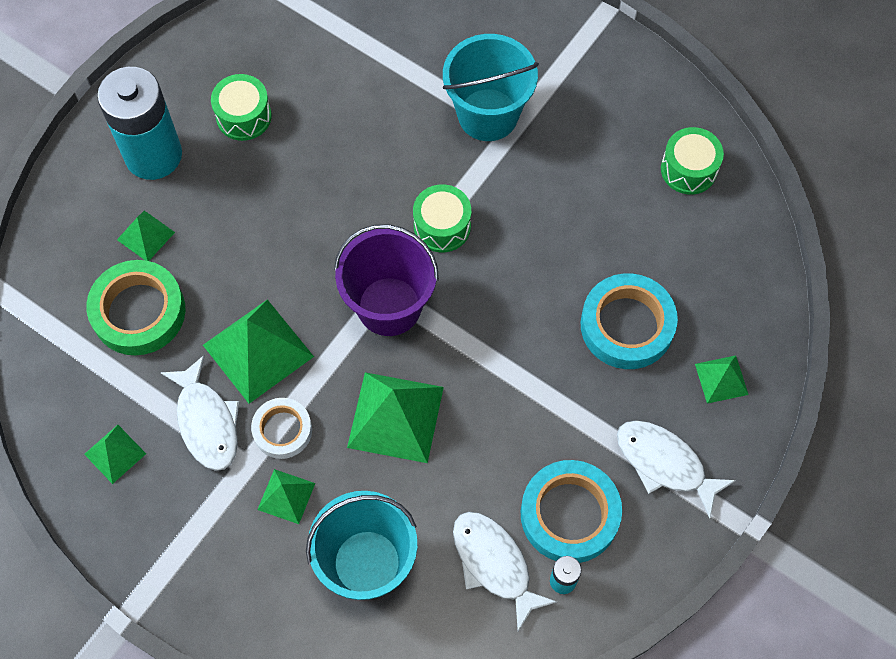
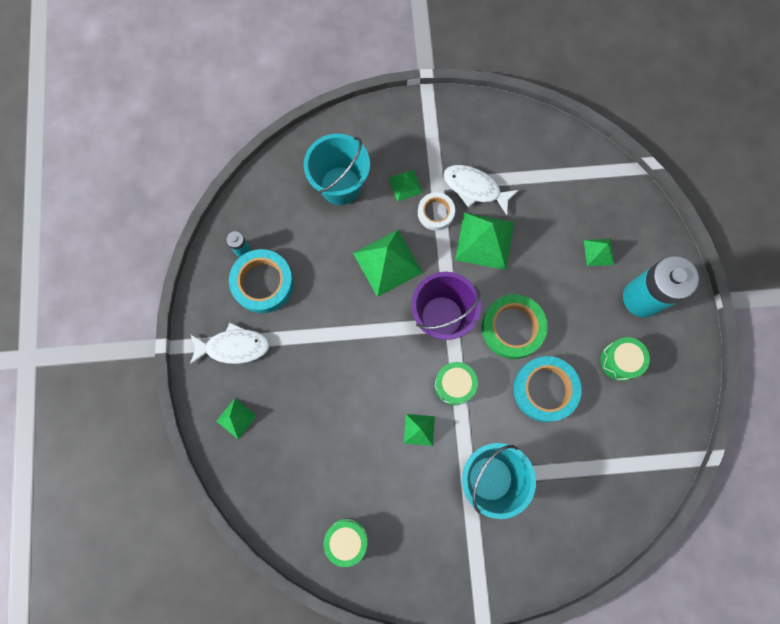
camera: 140 degrees right, 10 degrees up
green pyramid [84,425,146,484] -> green pyramid moved to [404,414,435,446]
green tape [86,260,186,355] -> green tape moved to [482,294,548,359]
white fish [453,512,557,631] -> none
turquoise tape [581,273,678,369] -> turquoise tape moved to [513,356,582,422]

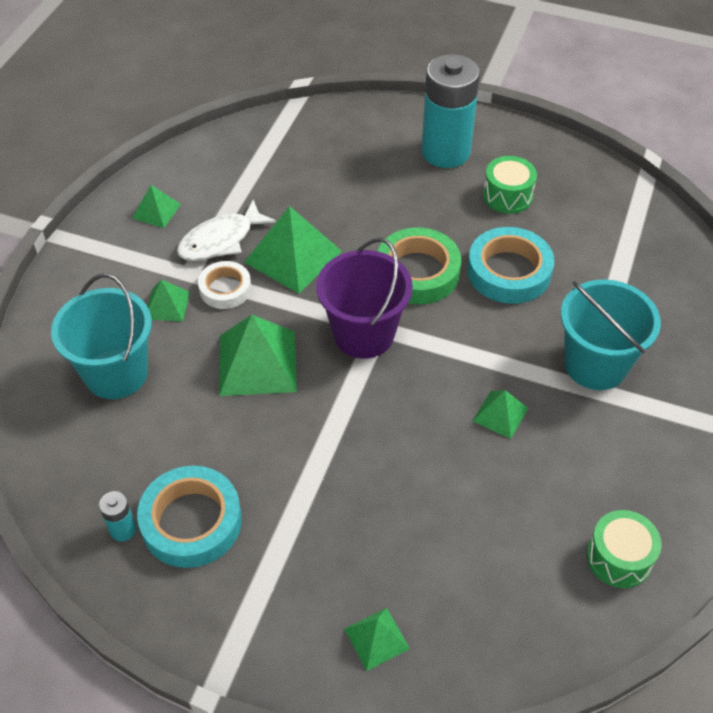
camera: 65 degrees left, 25 degrees down
white fish [190,322,270,365] -> none
green drum [435,362,478,405] -> none
green pyramid [584,239,614,266] -> green pyramid moved to [132,185,181,228]

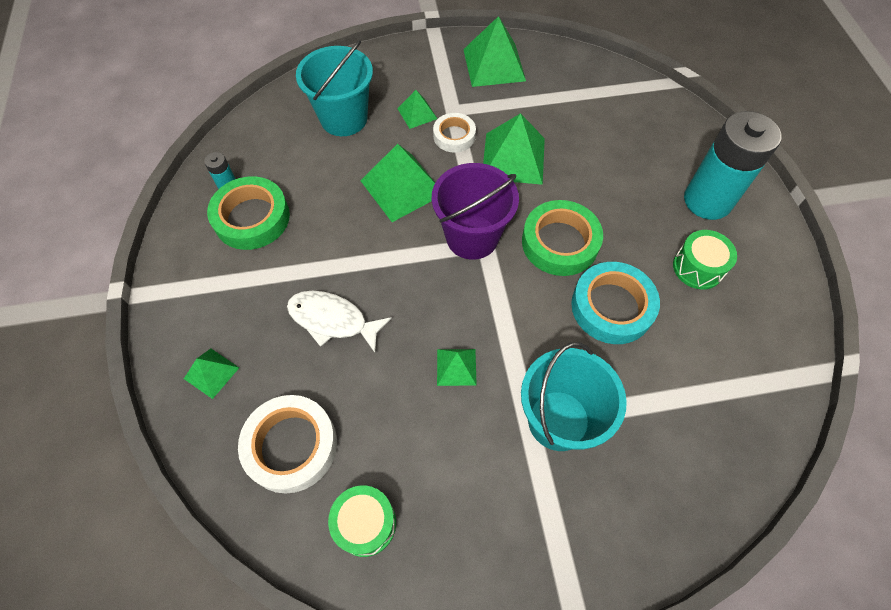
camera: 60 degrees right, 10 degrees up
green pyramid [132,185,181,228] -> green pyramid [463,16,526,87], size x1.87
turquoise tape [137,466,242,568] -> green tape [207,176,290,250]
white fish [177,200,276,261] -> white fish moved to [287,291,392,353]
none -> white tape [238,395,337,494]

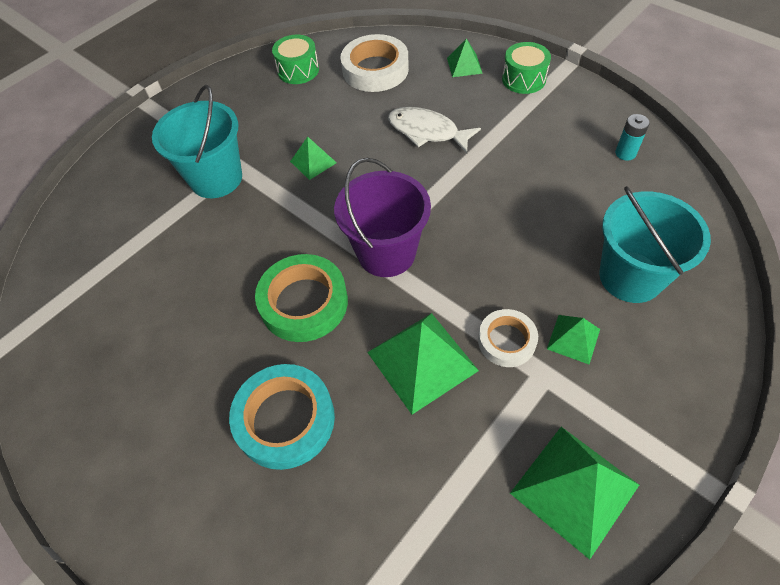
camera: 145 degrees right, 5 degrees down
green tape [207,176,290,250] -> none
white fish [287,291,392,353] -> white fish turned 135 degrees counterclockwise [388,107,481,153]
green pyramid [360,144,435,222] -> none
turquoise tape [571,262,660,344] -> turquoise tape moved to [229,364,335,470]
green drum [673,230,737,290] -> green drum moved to [502,42,551,94]
turquoise battery [684,111,782,220] -> none

